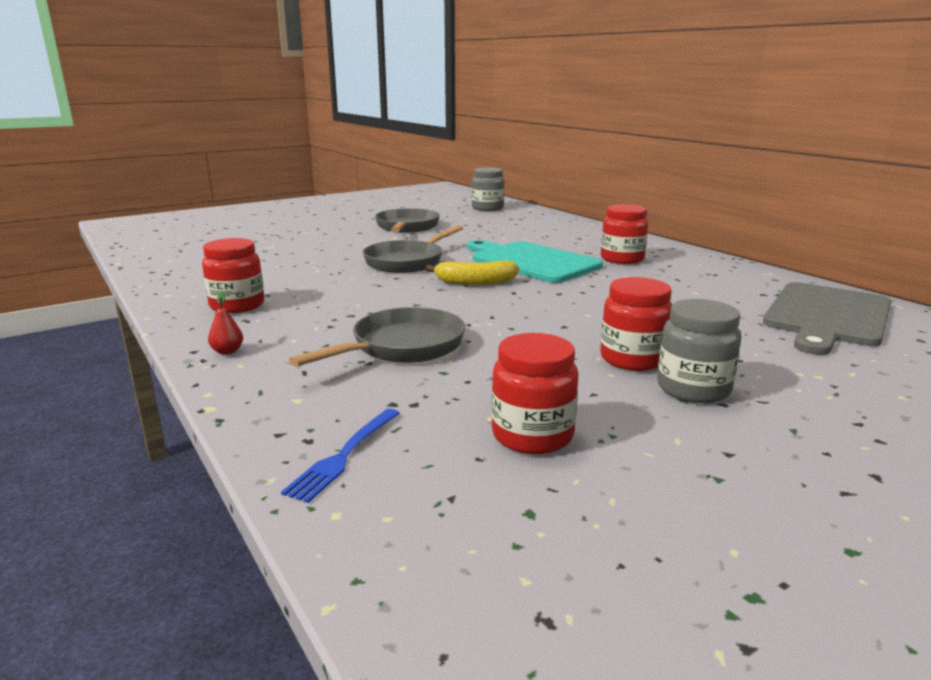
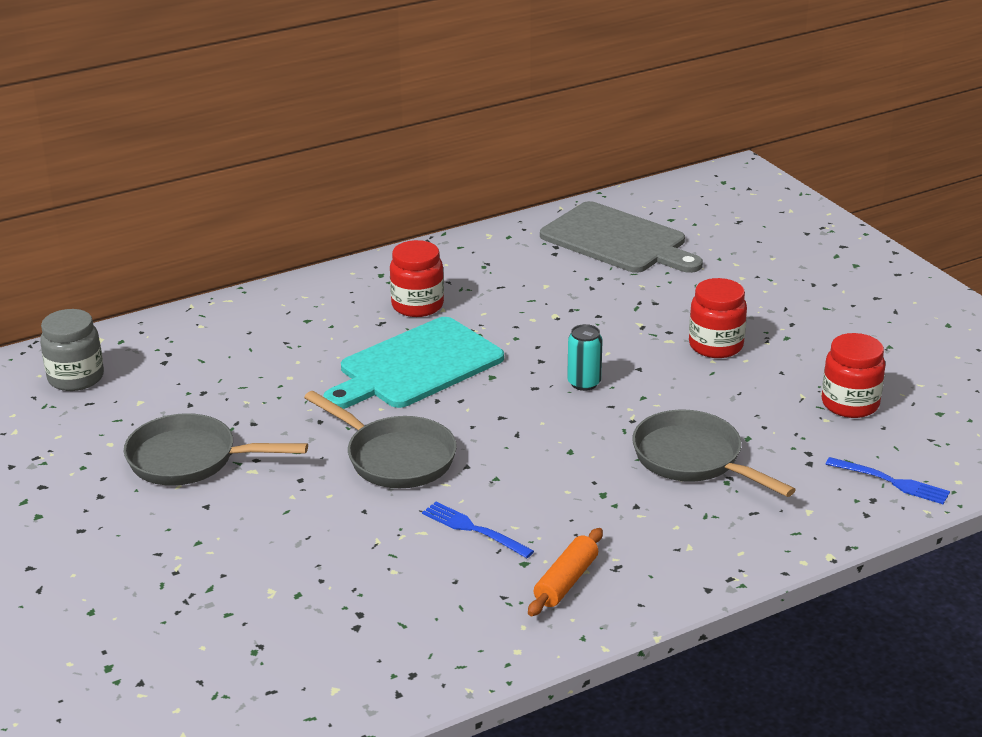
camera: 85 degrees left, 10 degrees up
red jar [202,238,264,313] -> orange rolling pin [528,528,603,616]
red pear [208,292,243,355] -> none
yellow banana [426,261,519,285] -> none
grey jar [657,299,741,403] -> none
none -> blue fork [422,502,534,558]
none -> turquoise can [567,324,603,391]

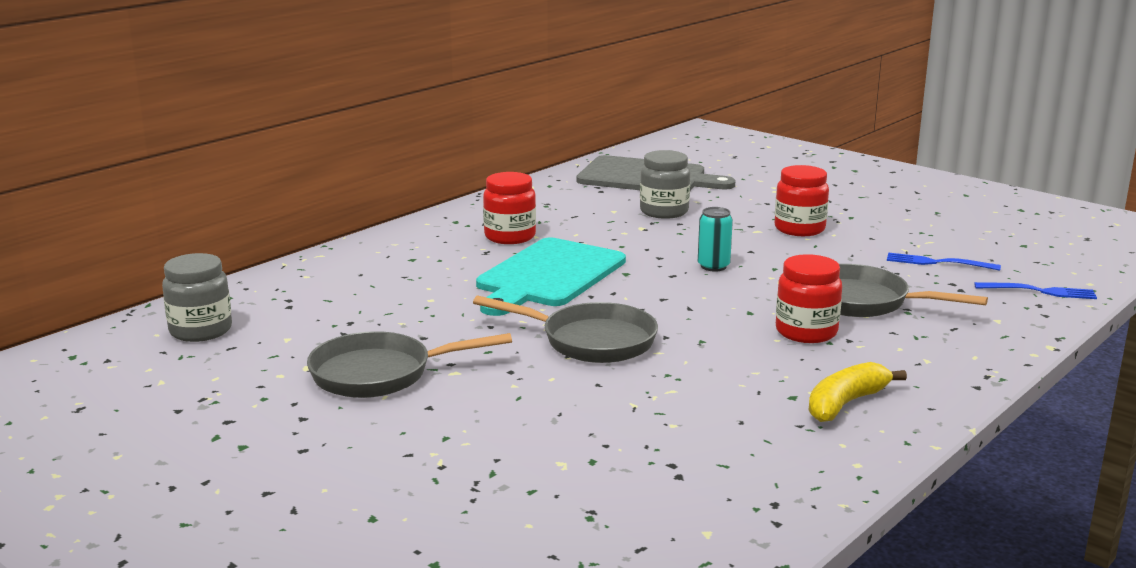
camera: 20 degrees left, 10 degrees down
blue fork [422,502,534,558] -> blue fork moved to [887,253,1001,271]
orange rolling pin [528,528,603,616] -> yellow banana [809,362,907,422]
red jar [821,333,885,418] -> red jar moved to [776,254,842,343]
none -> grey jar [640,150,690,219]

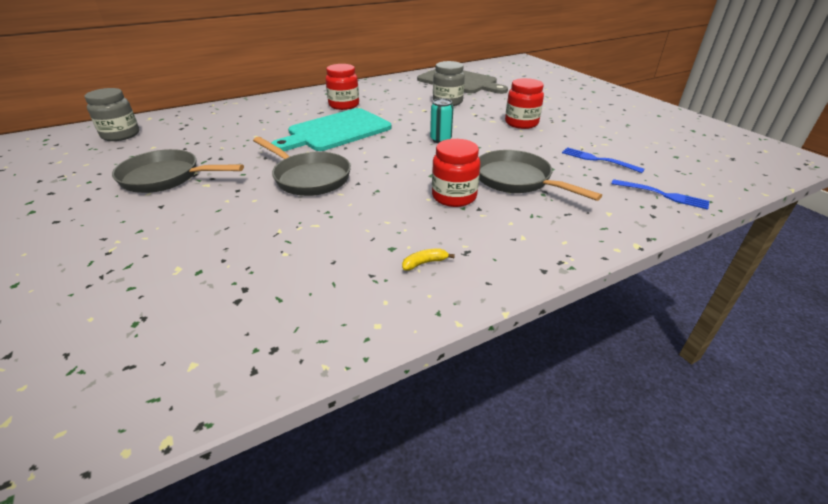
camera: 20 degrees right, 15 degrees up
yellow banana [809,362,907,422] -> yellow banana [402,248,455,271], size x0.51

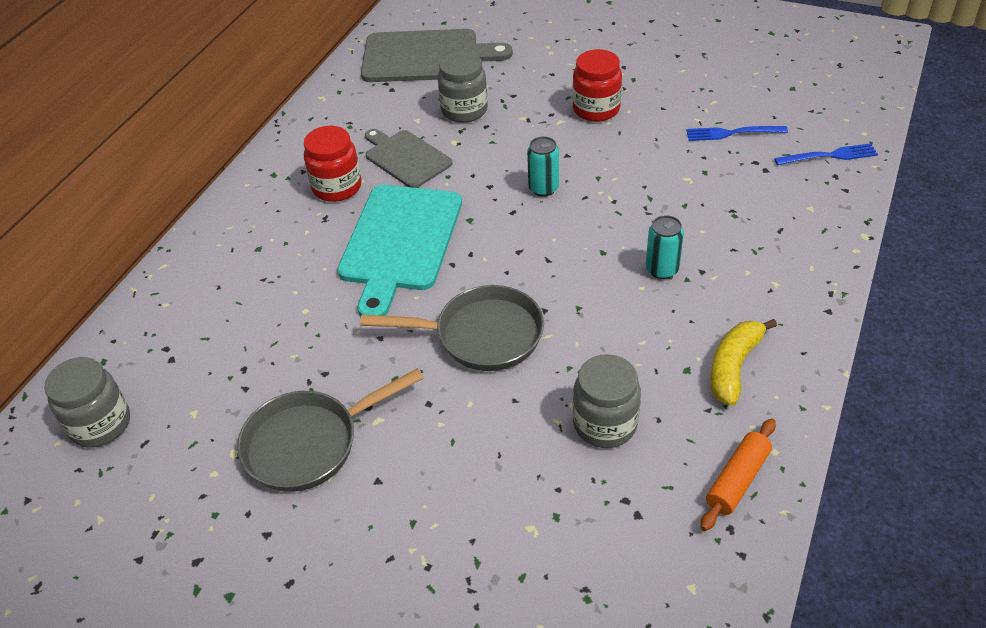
camera: 35 degrees left, 10 degrees up
yellow banana [402,248,455,271] -> yellow banana [711,319,777,406], size x1.95
red jar [432,139,480,207] -> turquoise can [646,215,684,279]
grey pan [479,150,602,201] -> none
none -> grey cutting board [365,129,453,188]
none -> grey jar [573,354,641,448]
none -> orange rolling pin [701,418,776,531]

